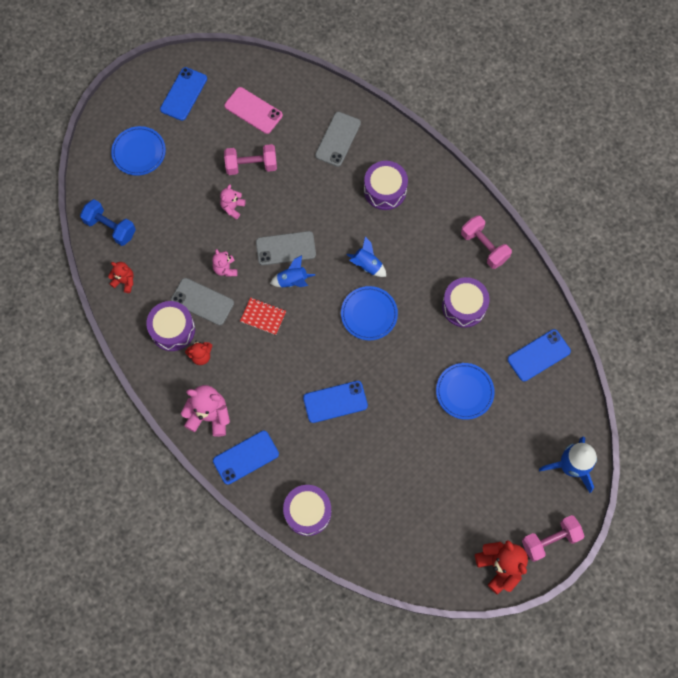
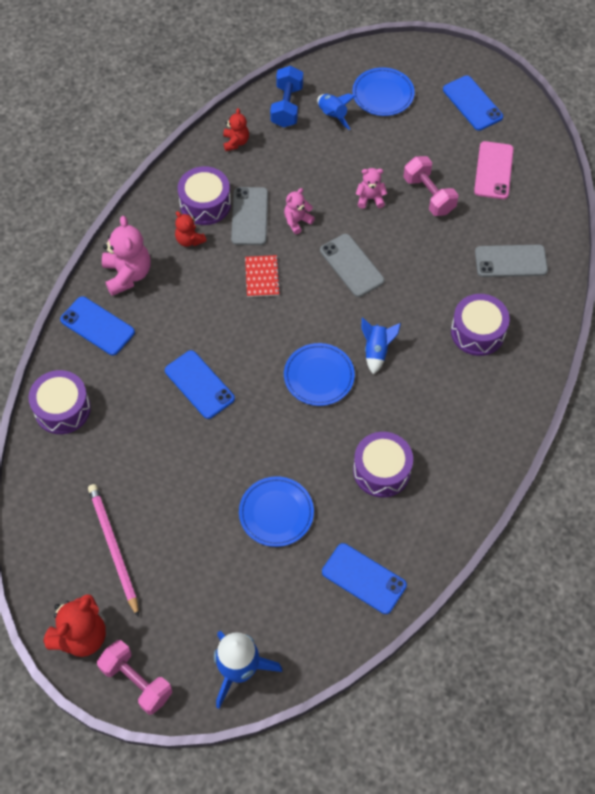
camera: 65 degrees right, 10 degrees down
blue phone [160,67,207,121] -> blue phone turned 60 degrees clockwise [443,75,503,131]
blue rocket [270,255,316,288] -> blue rocket moved to [317,93,355,130]
pink dumbbell [461,215,512,269] -> none
none -> pink pencil [88,484,139,618]

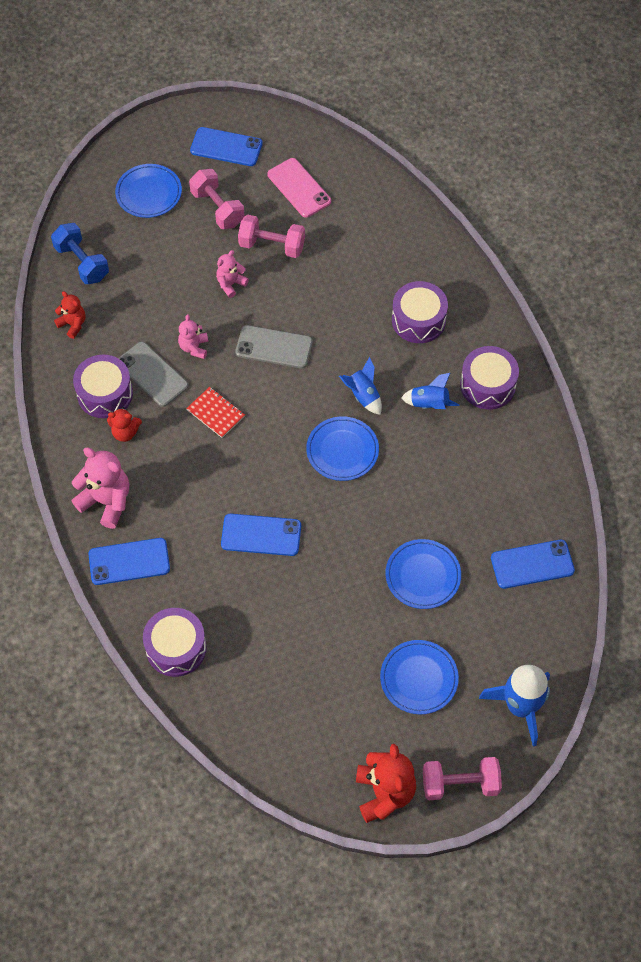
camera: 45 degrees left, 0 degrees up
pink pencil [88,484,139,618] -> none
blue rocket [317,93,355,130] -> blue rocket moved to [401,373,460,409]
purple drum [353,432,413,498] -> purple drum moved to [460,346,519,410]
grey phone [475,245,548,277] -> none
none -> pink dumbbell [189,169,245,229]
none -> blue plate [380,640,459,714]

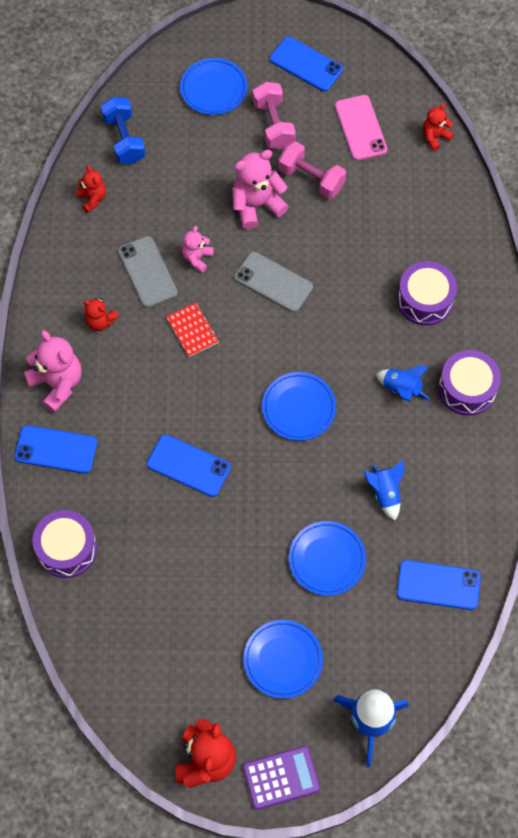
camera: 20 degrees right, 5 degrees up
purple drum [73,355,133,418] -> none
pink teddy bear [216,250,249,298] -> pink teddy bear [232,150,289,229], size x1.74
blue rocket [339,357,382,415] -> blue rocket moved to [364,459,405,520]
pink dumbbell [423,757,502,800] -> purple calculator [243,746,320,810]
none -> red teddy bear [423,104,454,151]

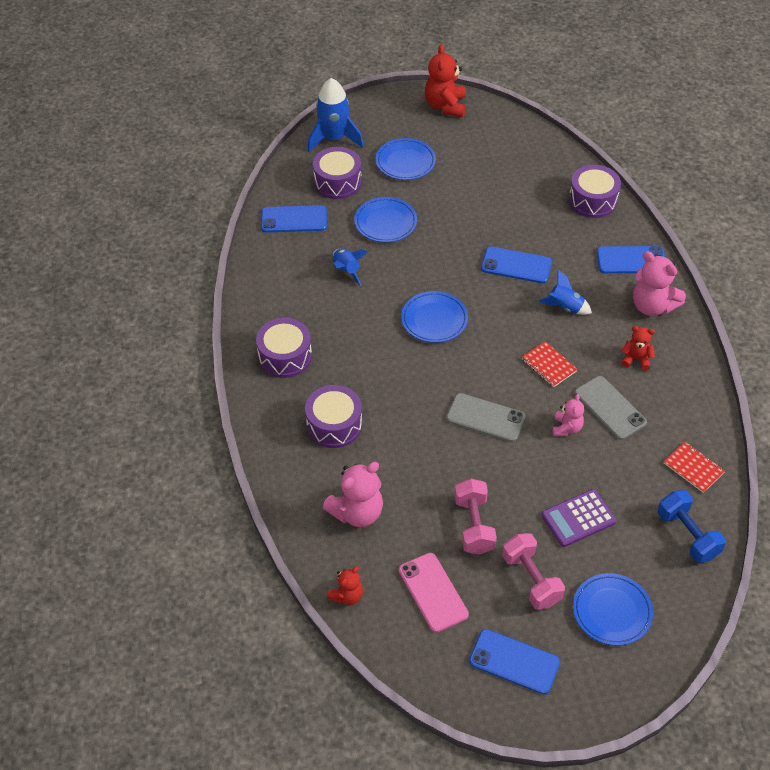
camera: 170 degrees right, 15 degrees down
red teddy bear [76,165,106,213] -> red notebook [664,442,725,493]
pink teddy bear [232,150,289,229] -> pink teddy bear moved to [322,462,383,527]
purple calculator [243,746,320,810] -> purple calculator moved to [541,489,616,547]
pink dumbbell [278,141,346,199] -> pink dumbbell turned 60 degrees clockwise [454,478,497,555]
blue rocket [376,365,431,402] -> blue rocket moved to [538,270,592,315]
none -> purple drum [313,147,362,199]

